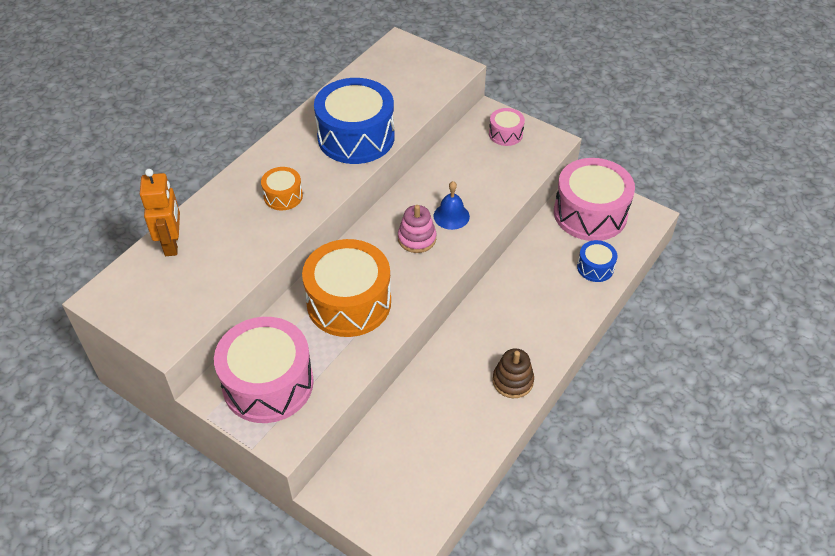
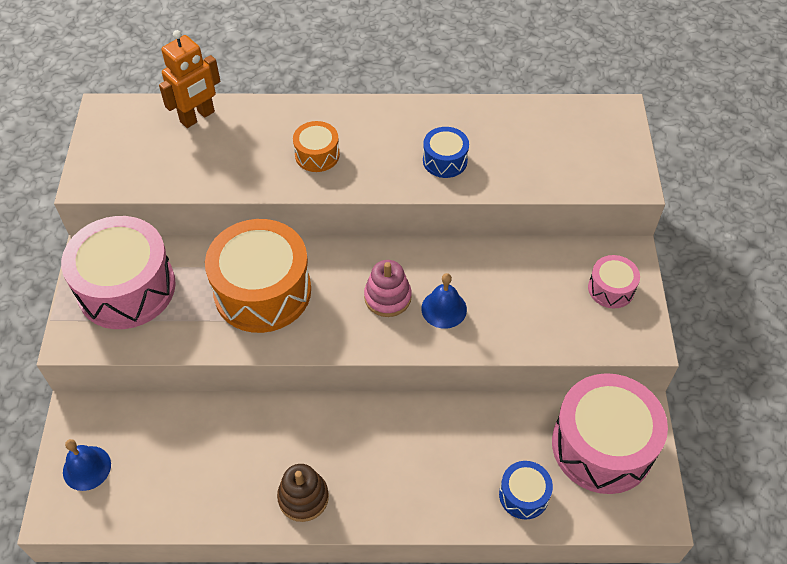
camera: 55 degrees right, 5 degrees up
blue drum [314,78,395,164] -> blue drum [423,127,469,178], size x0.48
none -> blue bell [63,439,111,491]

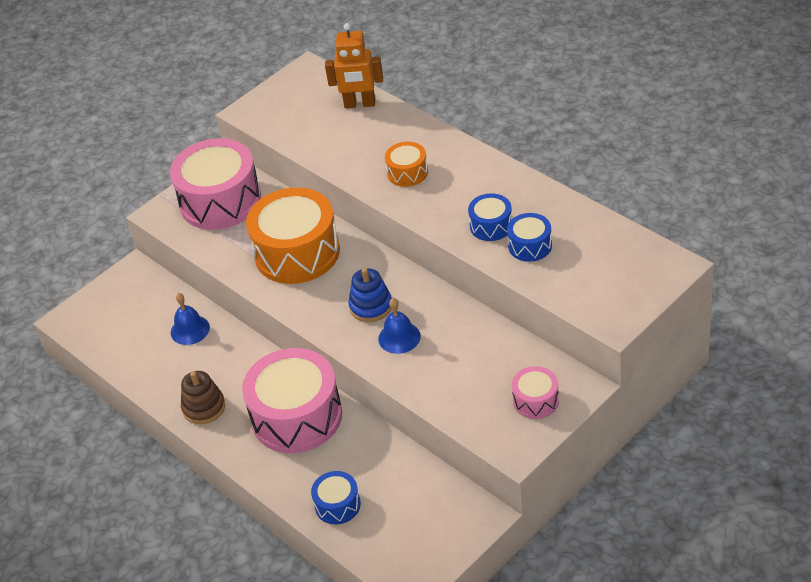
camera: 50 degrees right, 10 degrees down
blue bell [63,439,111,491] -> blue bell moved to [171,293,210,345]
pink stacking toy [364,260,412,317] -> blue stacking toy [348,268,392,322]
pink drum [552,373,668,494] -> pink drum moved to [242,348,342,453]
none -> blue drum [507,213,552,262]

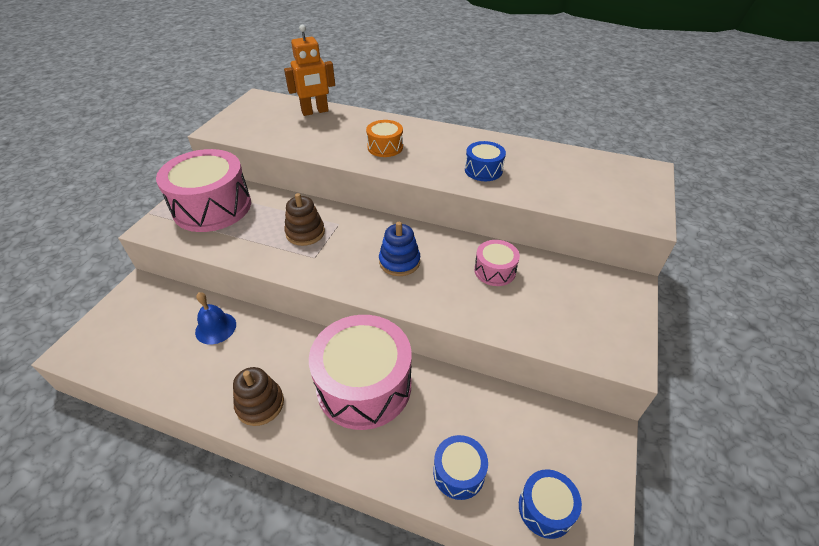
camera: 30 degrees left, 0 degrees up
orange drum [246,187,340,284] -> brown stacking toy [284,193,325,246]
blue bell [378,298,421,354] -> none
blue drum [507,213,552,262] -> blue drum moved to [519,469,582,539]
pink drum [512,366,559,419] -> pink drum moved to [474,240,520,286]

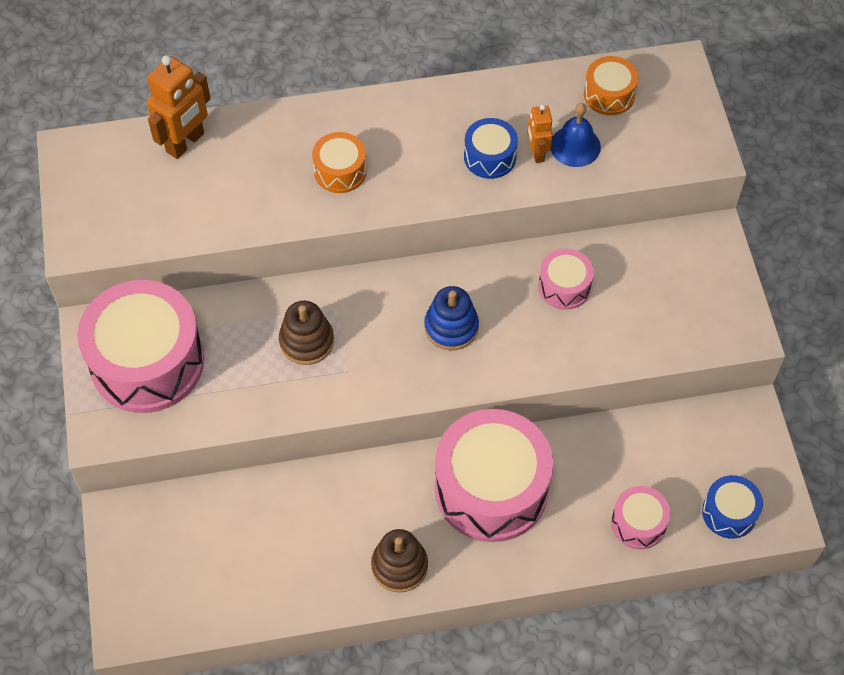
camera: 30 degrees left, 15 degrees up
blue bell [195,292,236,344] -> blue bell moved to [551,103,601,167]
blue drum [433,435,488,500] -> pink drum [611,486,671,549]
none -> orange robot [527,105,553,163]
none -> orange drum [584,56,638,115]

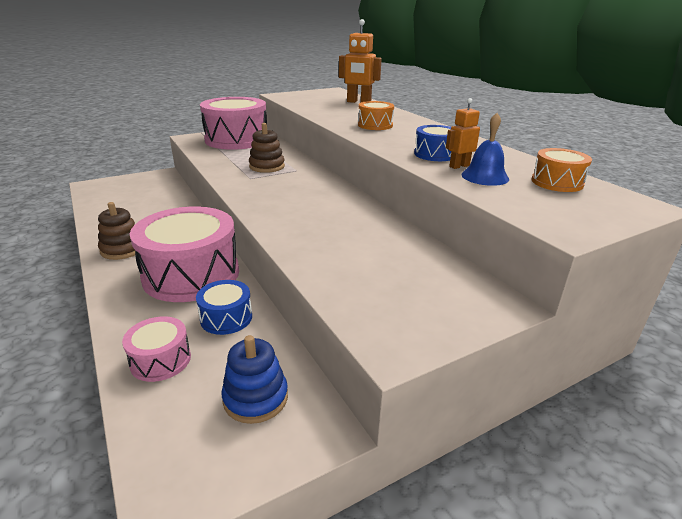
camera: 70 degrees right, 30 degrees down
blue stacking toy [424,286,479,350] -> blue stacking toy moved to [221,335,288,424]
pink drum [538,249,594,310] -> none
blue drum [702,475,763,539] -> blue drum moved to [196,280,252,335]

